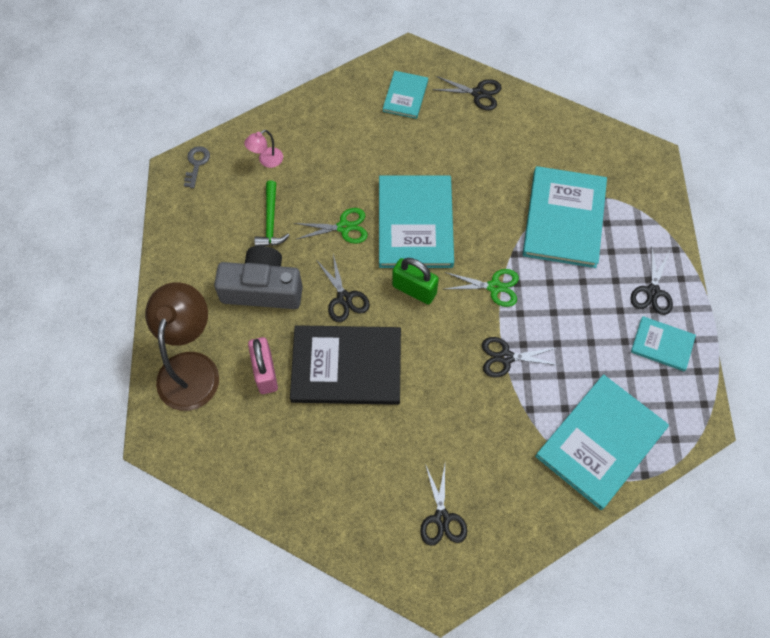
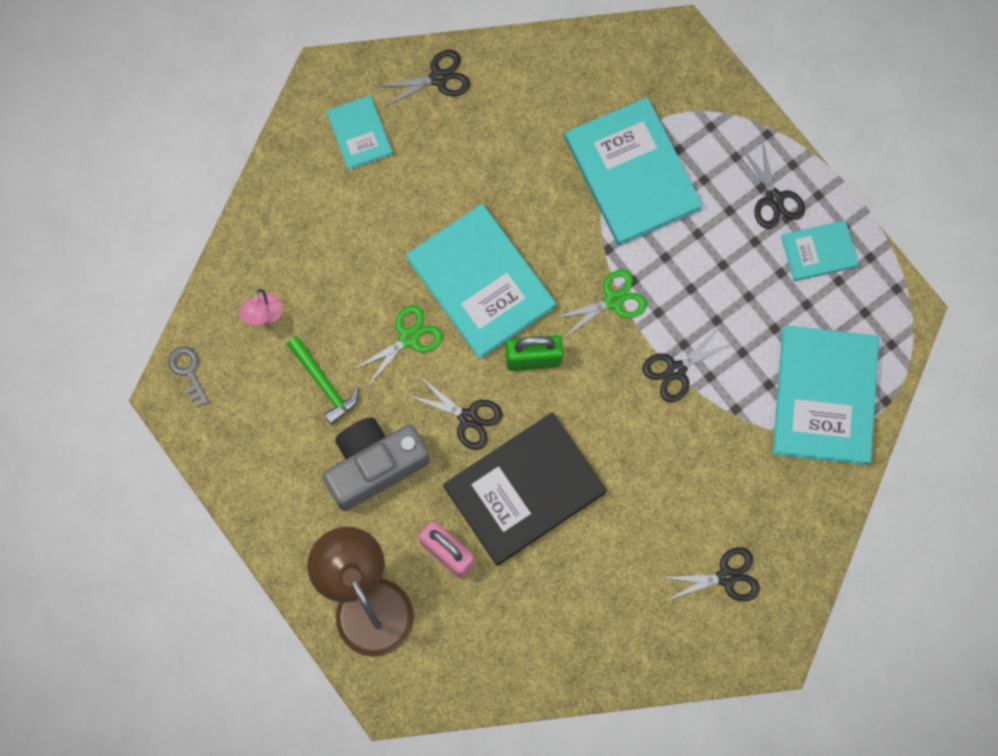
camera: 35 degrees left, 10 degrees up
black scissors [420,464,467,546] -> black scissors turned 60 degrees counterclockwise [659,547,760,601]

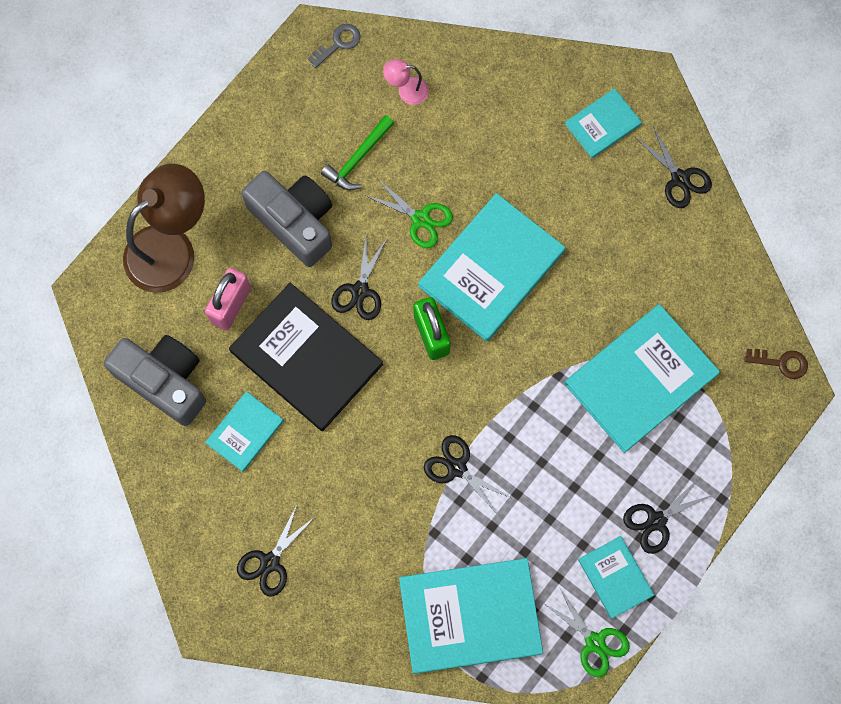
camera: 75 degrees right, 0 degrees up
green scissors [552,269,647,338] -> green scissors moved to [542,587,630,678]
black scissors [659,547,760,601] -> black scissors turned 60 degrees clockwise [237,503,317,597]
none -> grey camera [104,335,206,426]
none -> turquoise book [205,391,284,472]
none -> brown key [744,349,808,379]

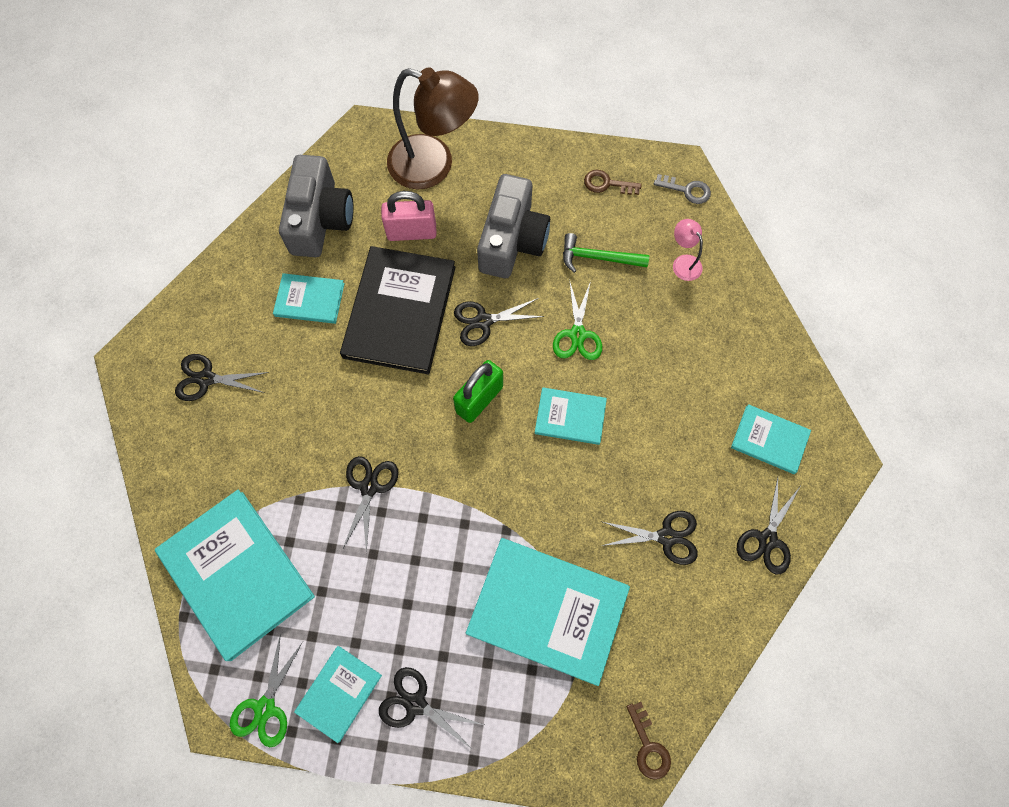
camera: 60 degrees right, 5 degrees down
turquoise book [418,193,565,342] -> turquoise book [535,387,607,445], size x0.52
none -> brown key [584,170,642,195]
none -> black scissors [601,511,698,565]

